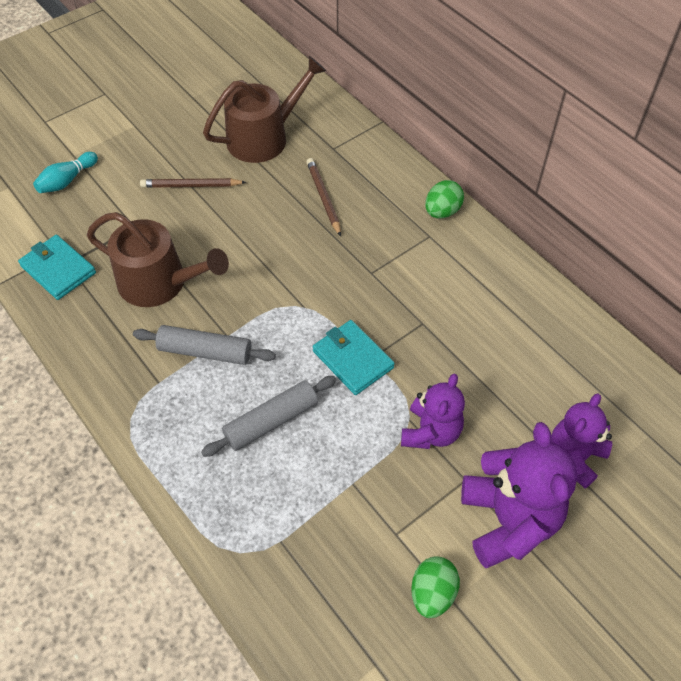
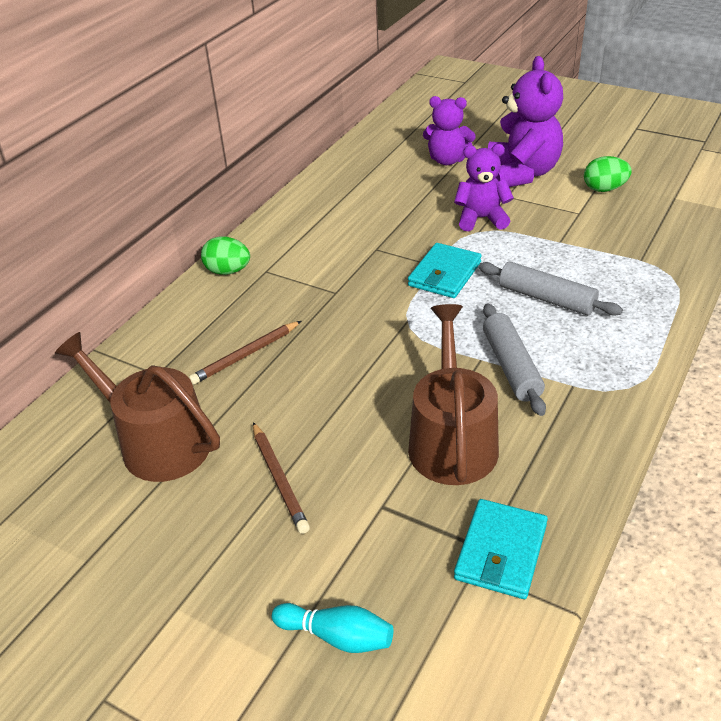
camera: 110 degrees left, 15 degrees down
purple teddy bear [461,422,577,568] -> purple teddy bear turned 120 degrees clockwise [488,56,563,187]

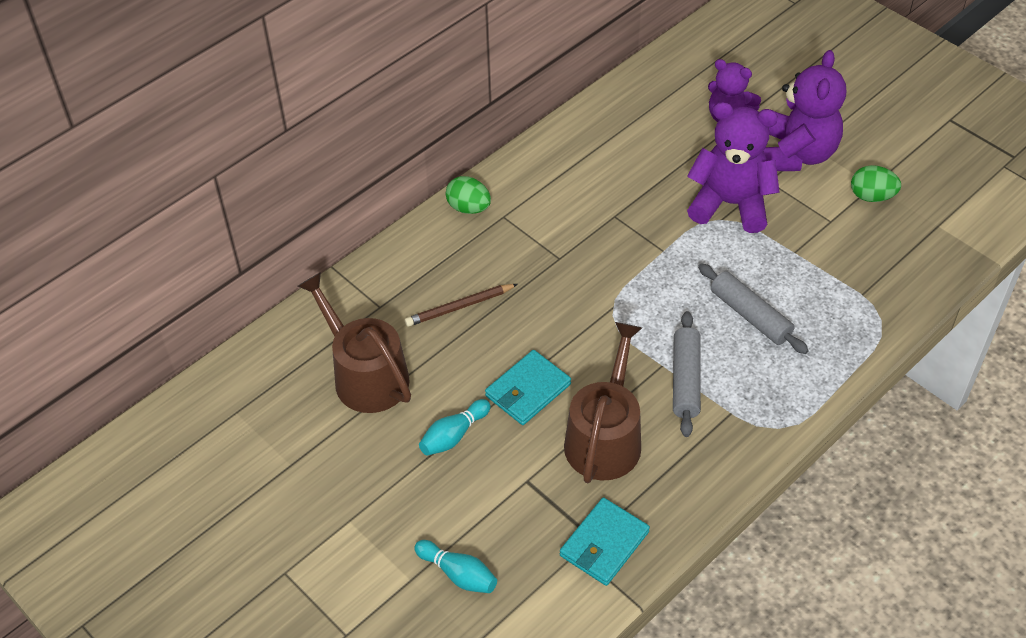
camera: 15 degrees right, 10 degrees up
brown pencil [253,422,310,534] -> turquoise bowling pin [419,399,491,456]
turquoise wallet [408,243,482,298] -> turquoise wallet moved to [485,350,571,425]
purple teddy bear [454,144,514,231] -> purple teddy bear [687,102,780,233], size x1.54

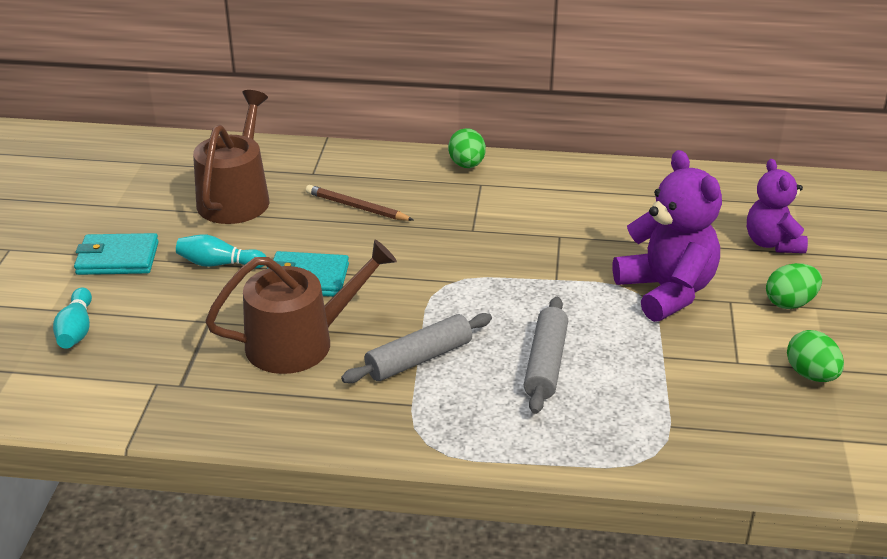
camera: 50 degrees right, 15 degrees down
turquoise wallet [560,497,650,586] -> turquoise wallet moved to [74,233,159,275]
purple teddy bear [763,50,846,171] -> green egg [766,263,822,309]

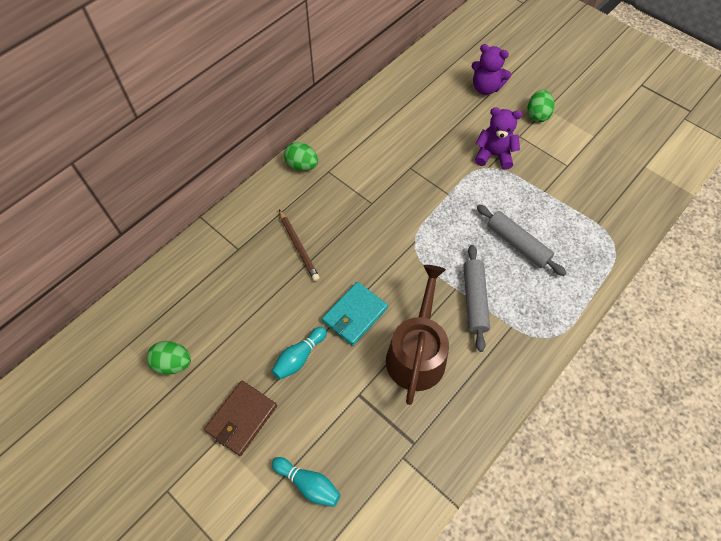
camera: 55 degrees left, 25 degrees up
turquoise wallet [74,233,159,275] -> brown wallet [204,381,277,456]
brown watering can [193,90,269,224] -> none
brown pencil [306,185,413,221] -> brown pencil turned 90 degrees counterclockwise [279,209,320,281]
purple teddy bear [613,150,722,322] -> purple teddy bear [475,107,522,170], size x0.65
green egg [787,330,844,382] -> green egg moved to [147,341,191,374]

